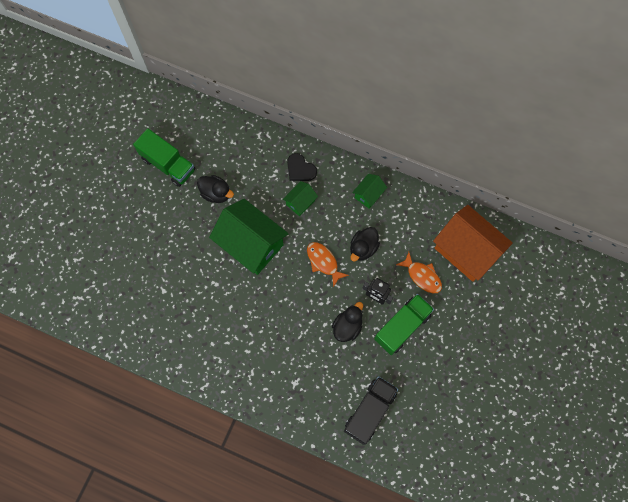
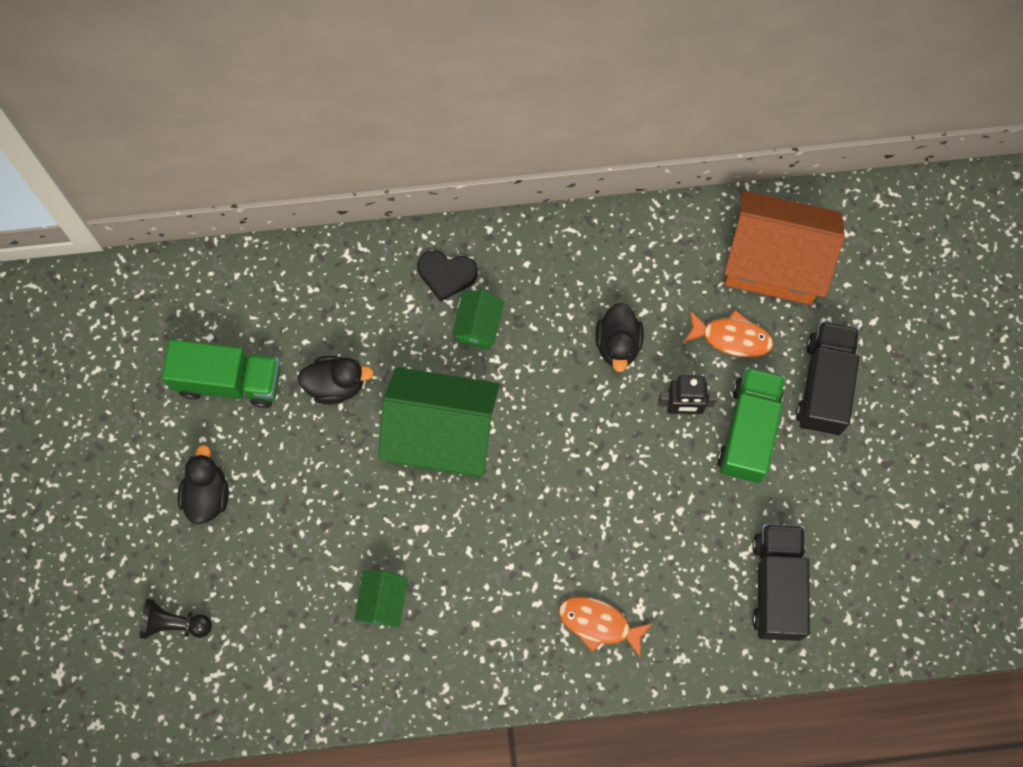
camera: 30 degrees left, 0 degrees up
orange fish [307,242,349,288] -> orange fish moved to [559,596,653,658]
black duck [332,302,363,342] -> black duck moved to [178,445,229,524]
green house [352,174,387,208] -> green house moved to [354,571,408,628]
none -> black pawn [140,598,212,639]
none -> black truck [796,321,859,435]

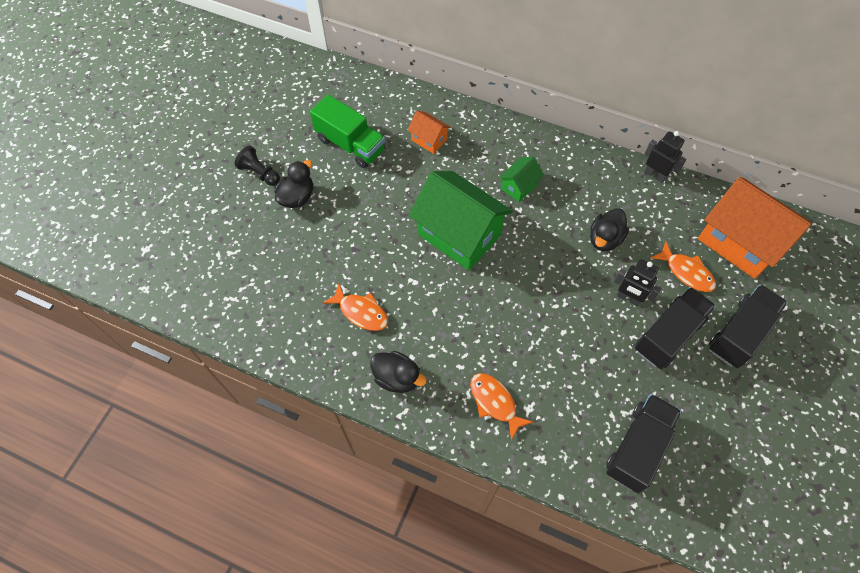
camera: 30 degrees right, 10 degrees down
black pawn [140,598,212,639] -> black pawn moved to [235,146,280,186]
black duck [298,356,374,404] -> black duck moved to [370,351,427,393]
green house [354,571,408,628] -> orange fish [323,283,388,331]
black heart [417,251,478,302] -> none
green truck [717,367,785,483] -> black truck [635,287,716,369]
none -> orange house [408,111,451,154]
none -> black robot [644,131,686,183]

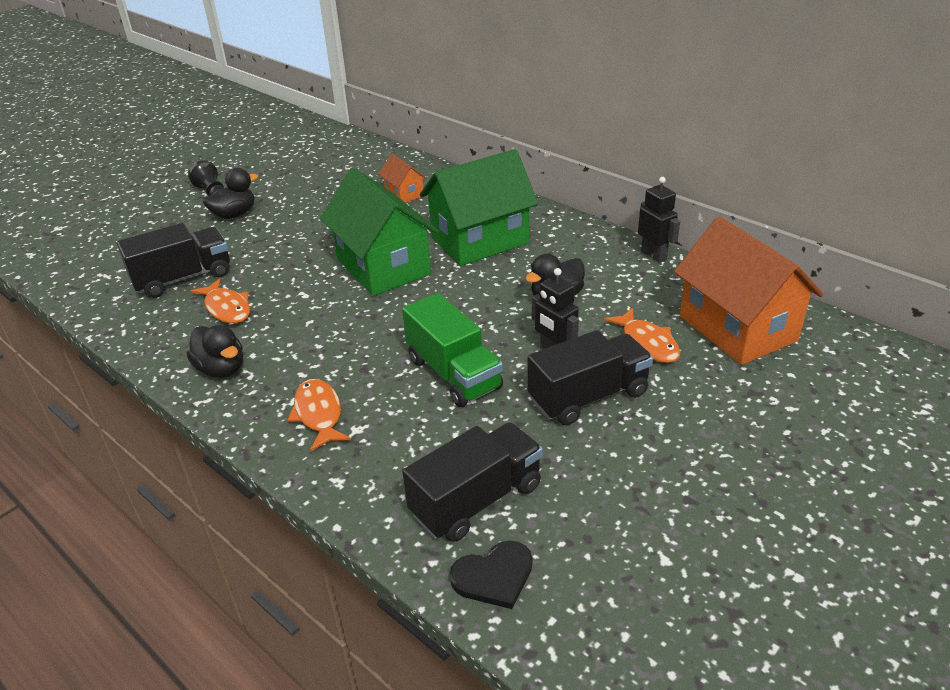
camera: 20 degrees right, 25 degrees down
green truck [310,94,385,168] -> green truck moved to [402,293,503,407]
green house [499,156,544,202] -> green house [420,149,538,266], size x2.14
black truck [709,284,788,368] -> black truck moved to [117,223,230,298]
none -> black heart [450,540,533,609]

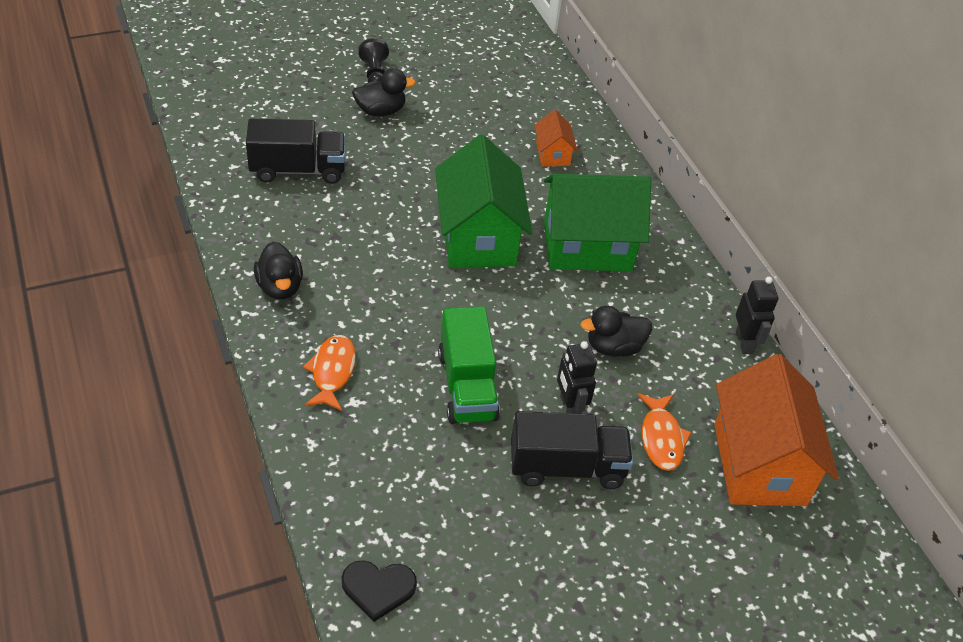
camera: 20 degrees right, 10 degrees up
orange fish [191,278,250,323] -> none
black truck [402,422,543,542] -> none

